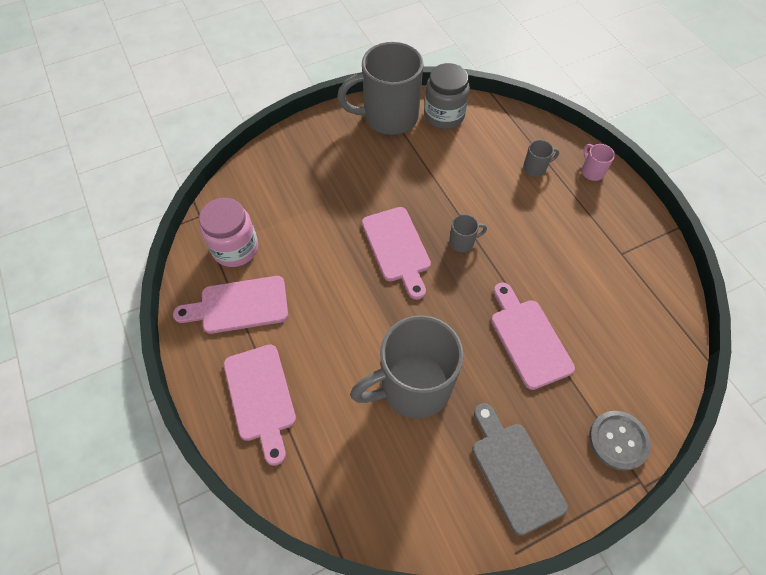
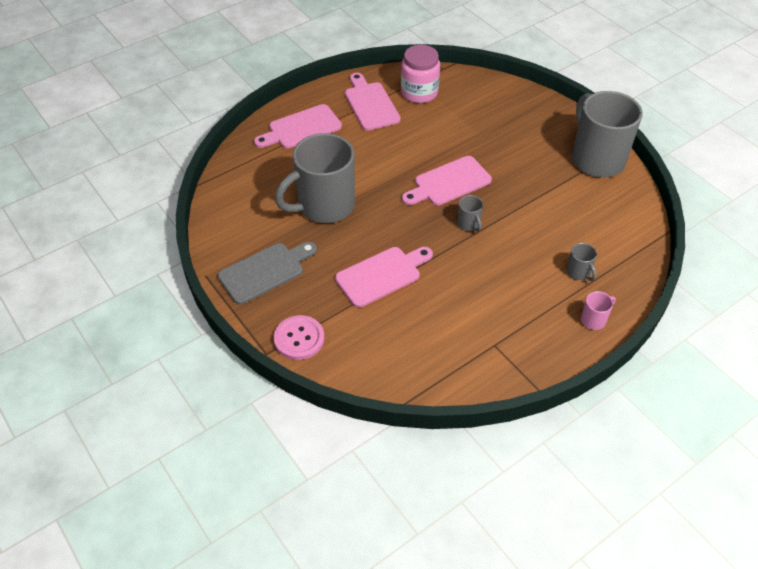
camera: 80 degrees right, 10 degrees down
grey mug [350,315,464,419] -> grey mug turned 90 degrees counterclockwise [275,133,355,223]
grey jar [424,63,470,129] -> none
grey button [589,411,651,471] -> pink button [274,315,324,360]

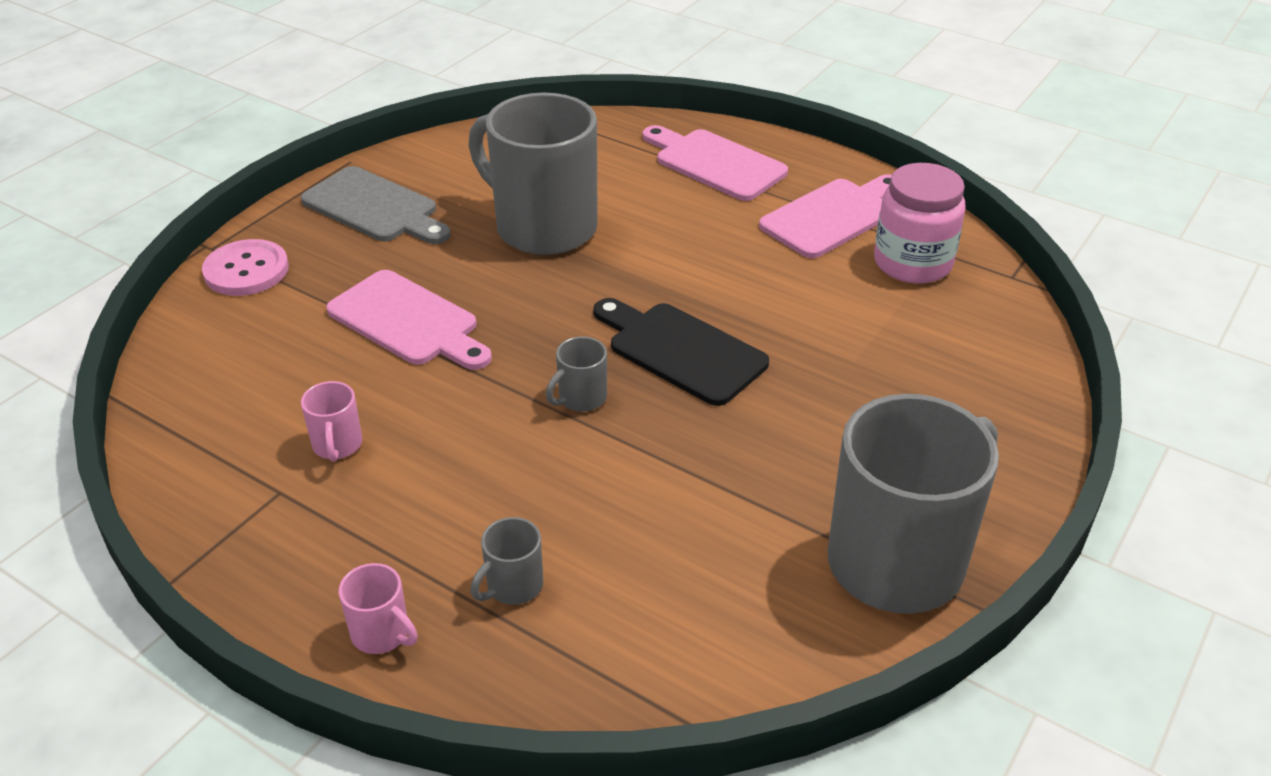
camera: 70 degrees right, 10 degrees down
pink cutting board [402,156,492,206] -> black cutting board [593,298,769,406]
none -> pink mug [301,381,362,462]

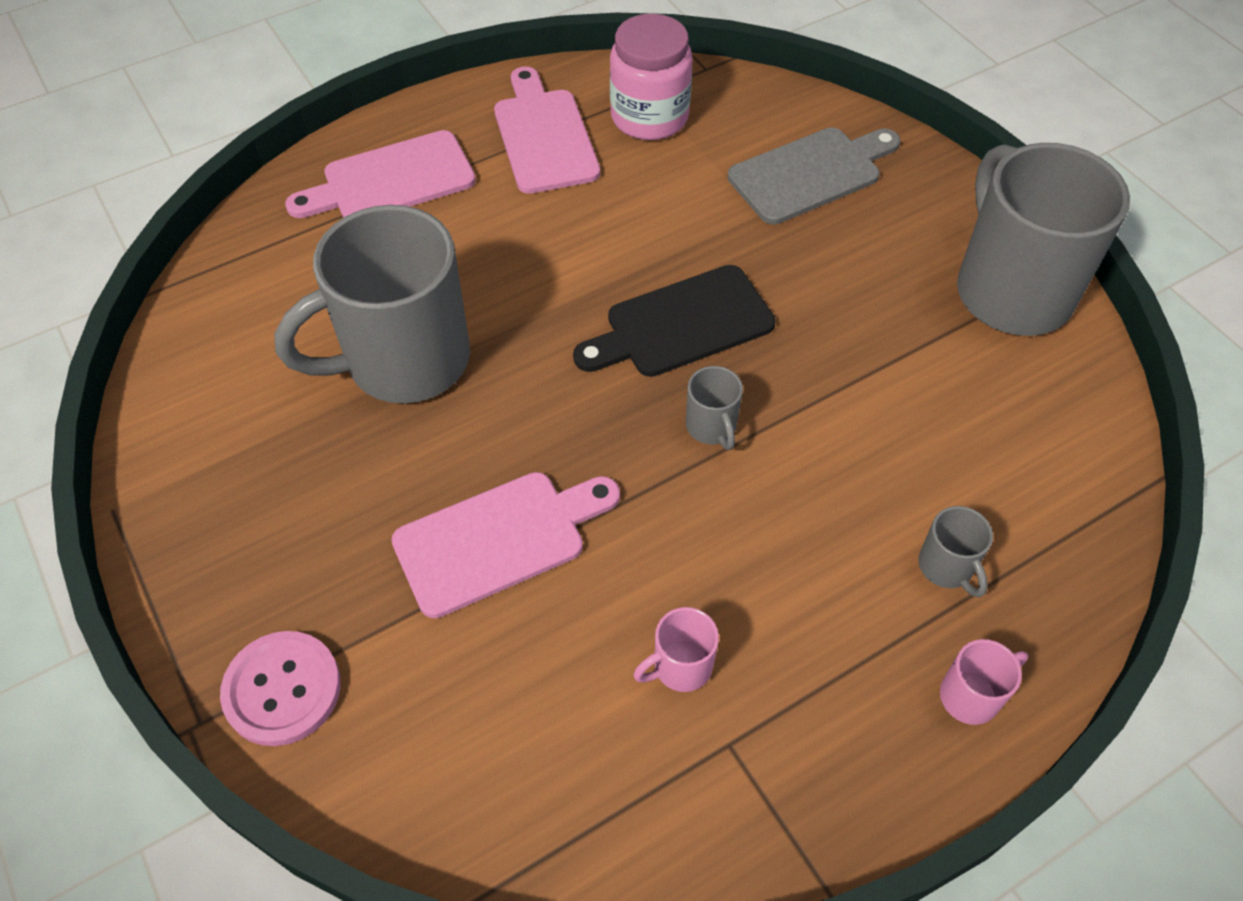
camera: 65 degrees left, 15 degrees up
grey cutting board [301,166,451,244] -> grey cutting board moved to [727,127,901,224]
pink mug [301,381,362,462] -> pink mug turned 135 degrees clockwise [634,607,719,692]

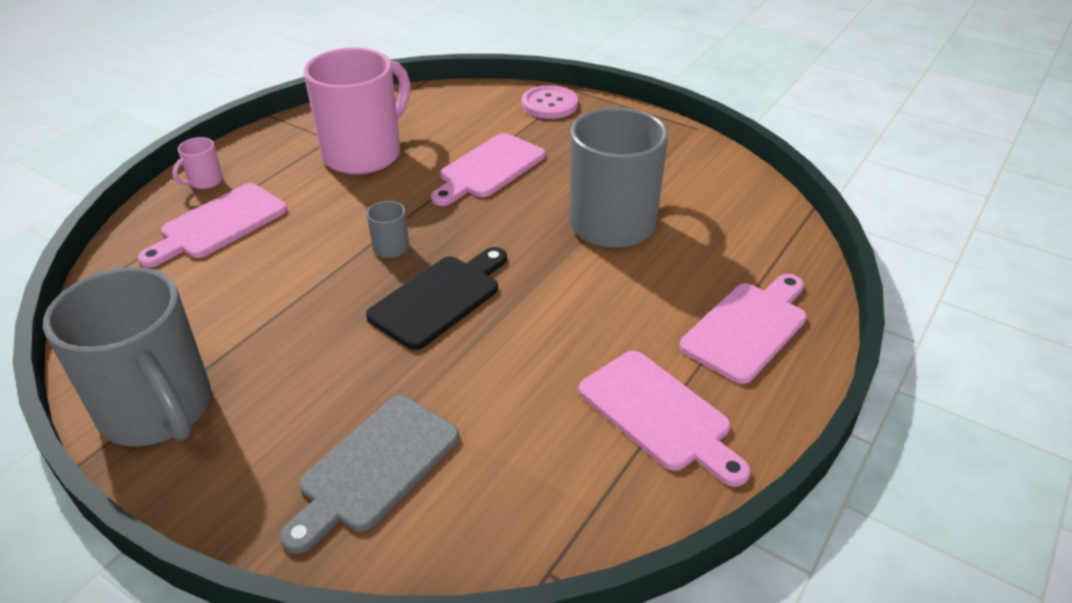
camera: 155 degrees right, 15 degrees down
pink jar [610,14,693,140] -> none
pink mug [634,607,719,692] -> pink mug [304,48,411,175], size x2.47
grey mug [918,506,993,598] -> pink cutting board [138,183,287,267]

